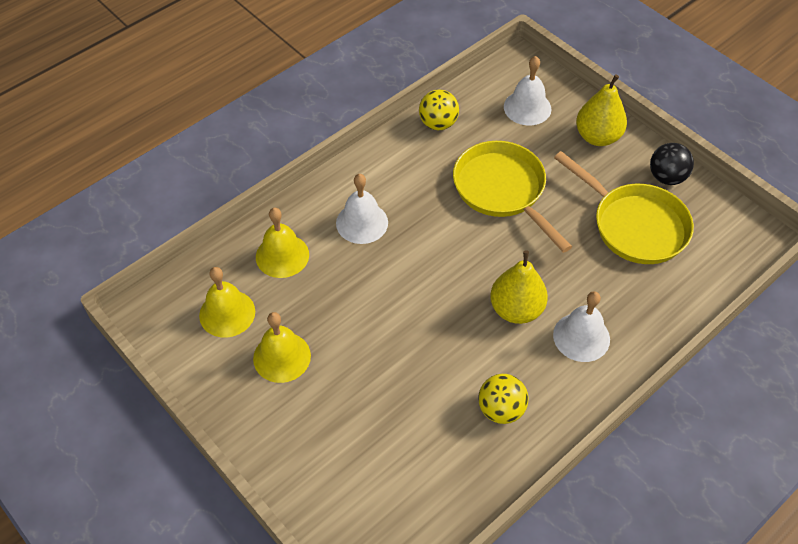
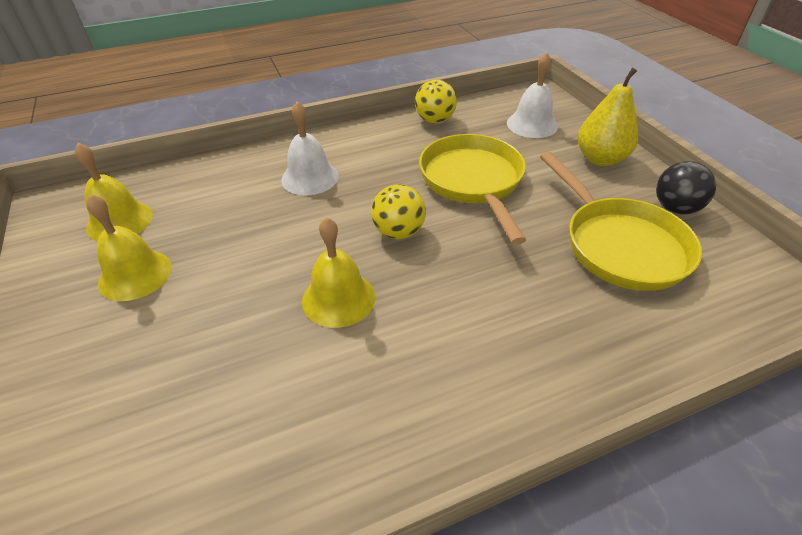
camera: 20 degrees right, 10 degrees down
yellow bell [256,208,309,278] -> yellow bell moved to [302,217,375,328]
yellow ball [478,374,528,424] -> yellow ball moved to [371,184,426,239]
yellow pear [490,250,548,324] -> none
white bell [553,291,610,362] -> none

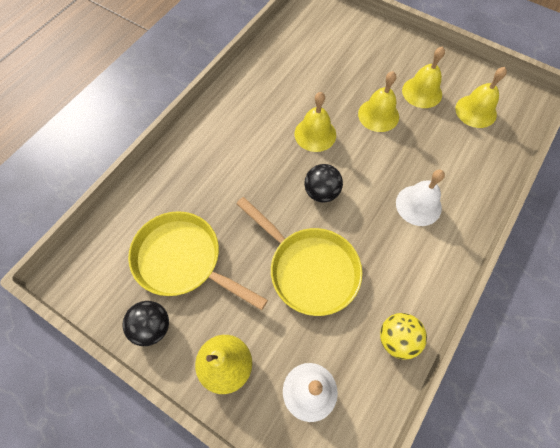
camera: 145 degrees right, 20 degrees up
yellow ball [371,184,426,239] -> black ball [304,164,343,202]
none -> yellow bell [358,71,399,132]

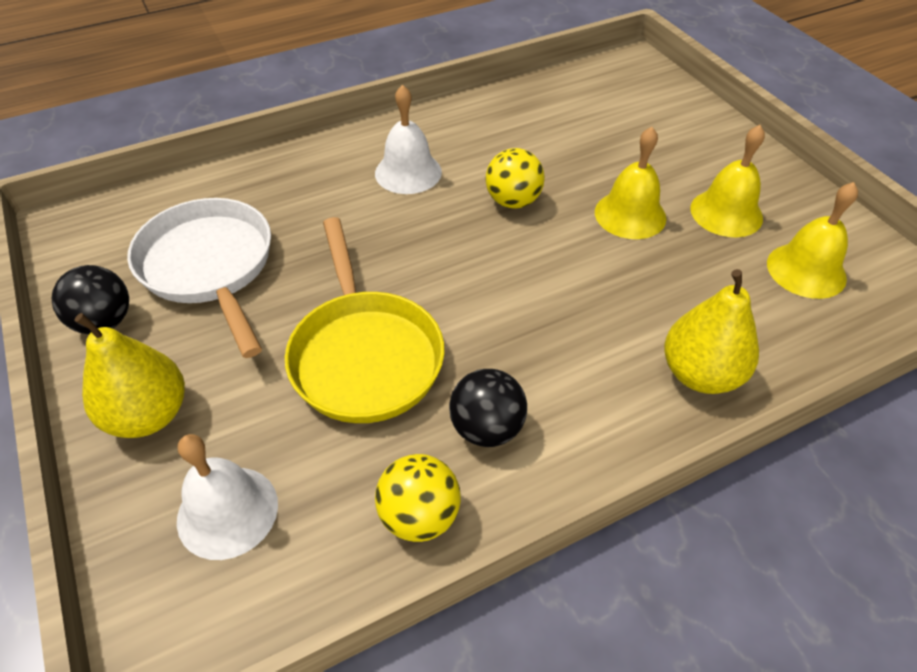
camera: 30 degrees right, 15 degrees down
yellow pan [128,211,268,310] -> white pan [127,198,271,358]
yellow bell [294,92,336,152] -> yellow ball [486,148,545,209]
black ball [304,164,343,202] -> black ball moved to [449,369,527,447]
white bell [396,170,445,226] -> white bell moved to [375,85,442,194]
none -> yellow pear [664,269,759,394]

